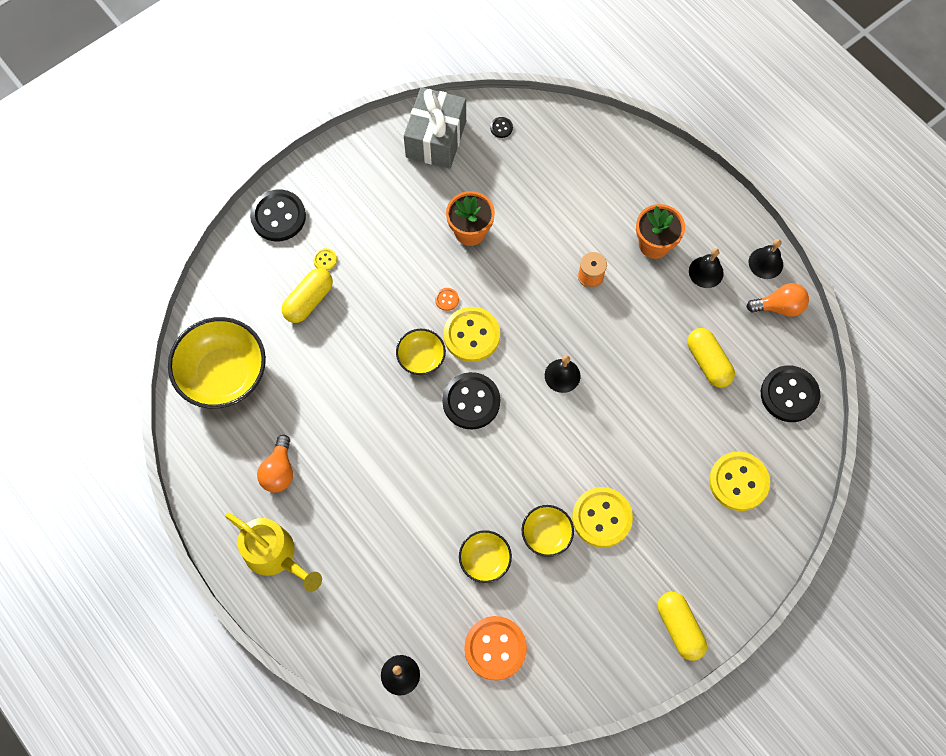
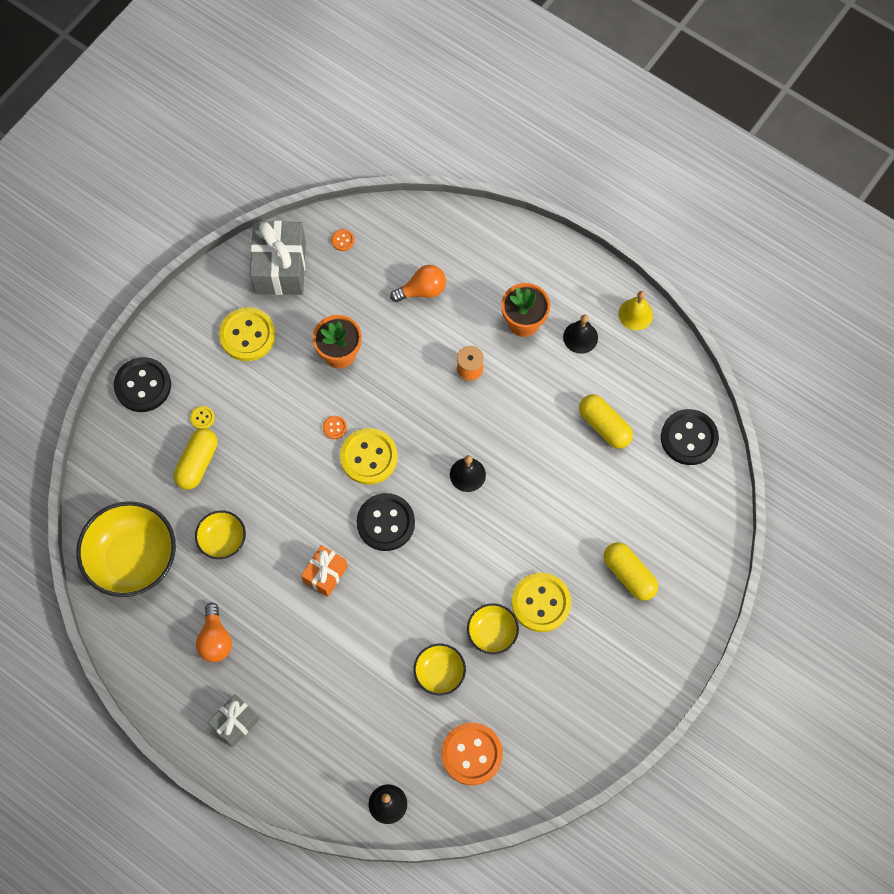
camera: 15 degrees left, 0 degrees up
yellow watering can [225,513,322,592] -> grey gift [208,694,260,747]
yellow bowl [396,329,446,375] -> yellow bowl moved to [195,511,246,559]
black button [490,117,513,138] -> orange button [331,229,355,251]
yellow capsule [658,592,707,661] -> yellow capsule moved to [604,542,658,601]
yellow button [709,452,770,511] -> yellow button moved to [219,307,276,361]
orange light bulb [747,283,809,317] -> orange light bulb moved to [390,265,446,302]
black bell [749,239,783,279] -> yellow bell [618,291,653,330]
none -> orange gift [301,545,348,597]

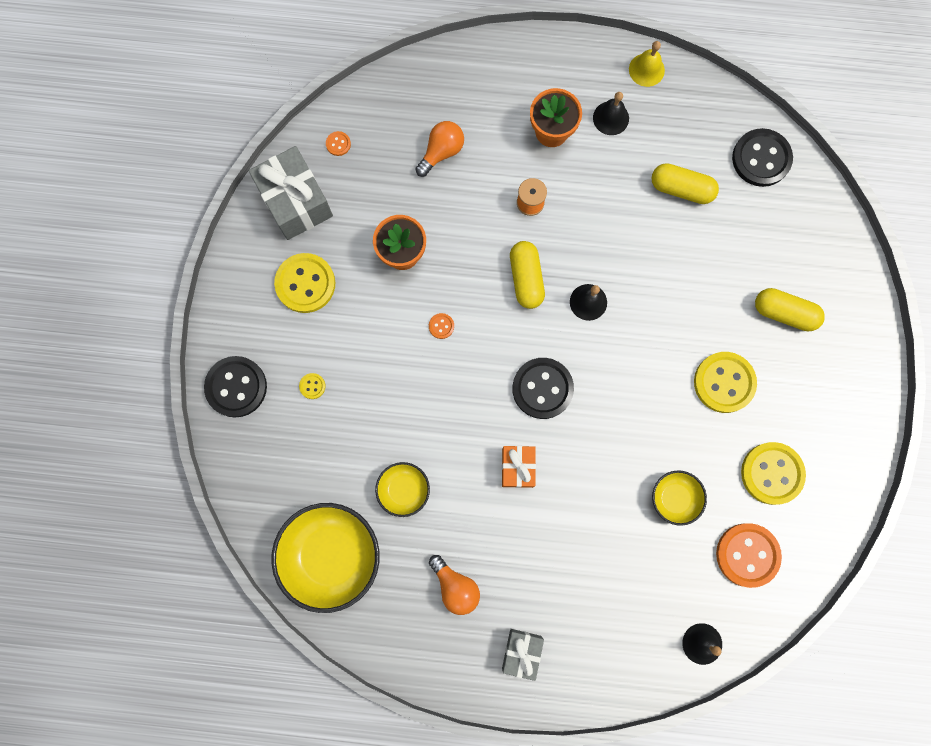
camera: 30 degrees left, 10 degrees up
yellow capsule [174,428,218,490] -> yellow capsule moved to [510,241,545,309]
yellow button [340,428,398,485] -> yellow button moved to [741,442,806,505]
yellow bowl [467,603,519,654] -> none

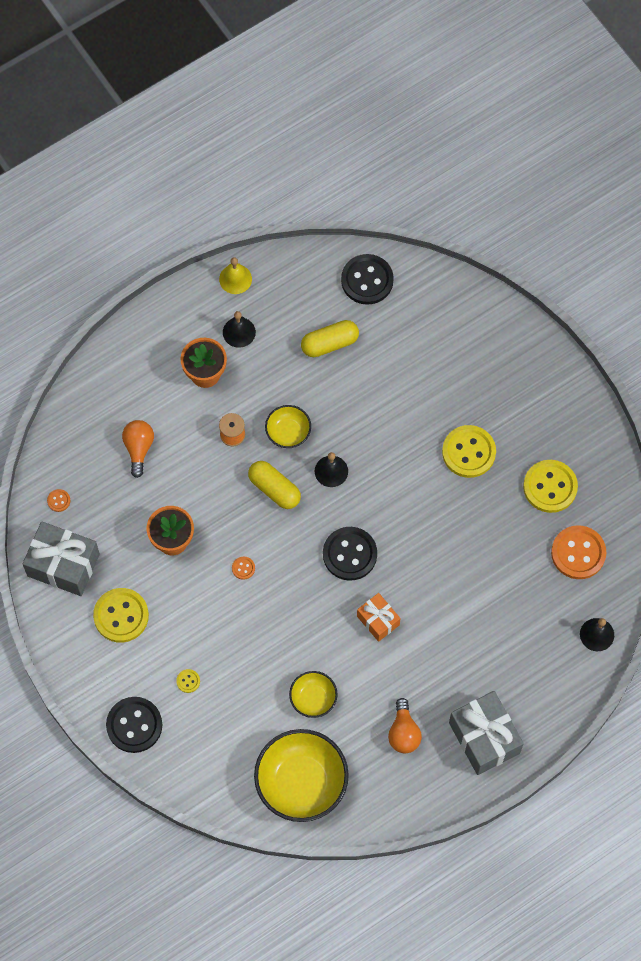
camera: 40 degrees left, 10 degrees down
orange light bulb [429,555,480,615] -> orange light bulb turned 75 degrees clockwise [388,698,422,753]
grey gift [502,629,544,681] -> grey gift [449,691,524,775], size x1.73
yellow bowl [652,470,707,526] -> yellow bowl moved to [265,405,311,448]
yellow capsule [755,288,825,331] -> none

